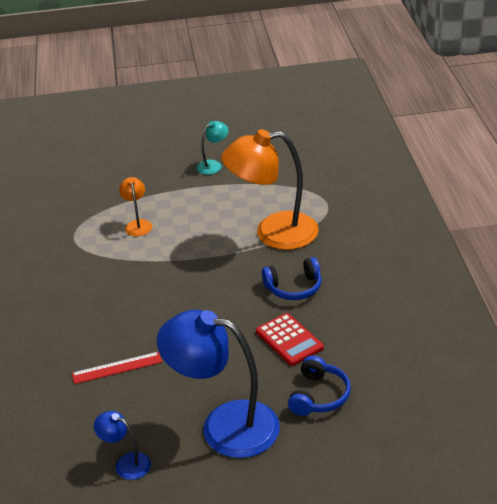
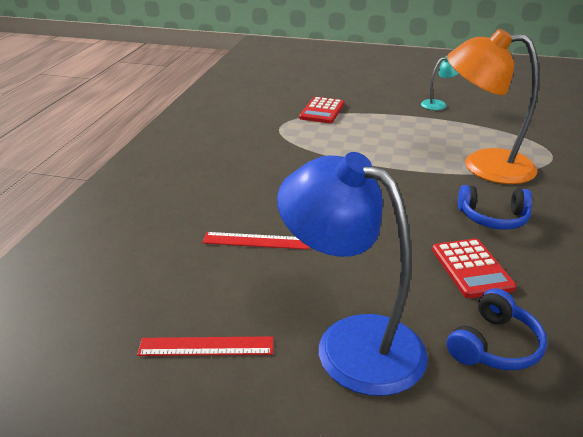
camera: 20 degrees right, 5 degrees down
blue lamp [94,411,151,480] -> red ruler [137,336,273,356]
orange lamp [119,177,152,236] -> none
none -> red calculator [299,97,344,123]

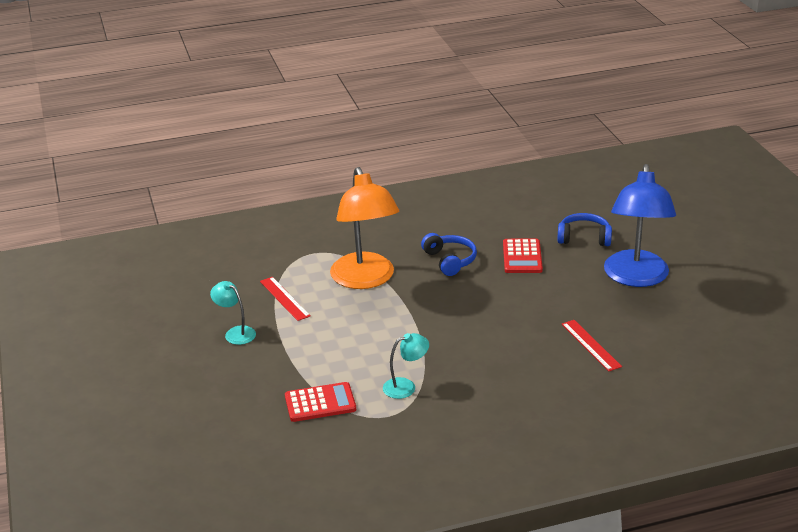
camera: 120 degrees left, 0 degrees up
red ruler [137,336,273,356] -> red ruler moved to [260,277,311,321]
red calculator [432,238,517,298] -> red calculator turned 135 degrees clockwise [503,239,543,273]
none -> turquoise lamp [383,333,429,399]

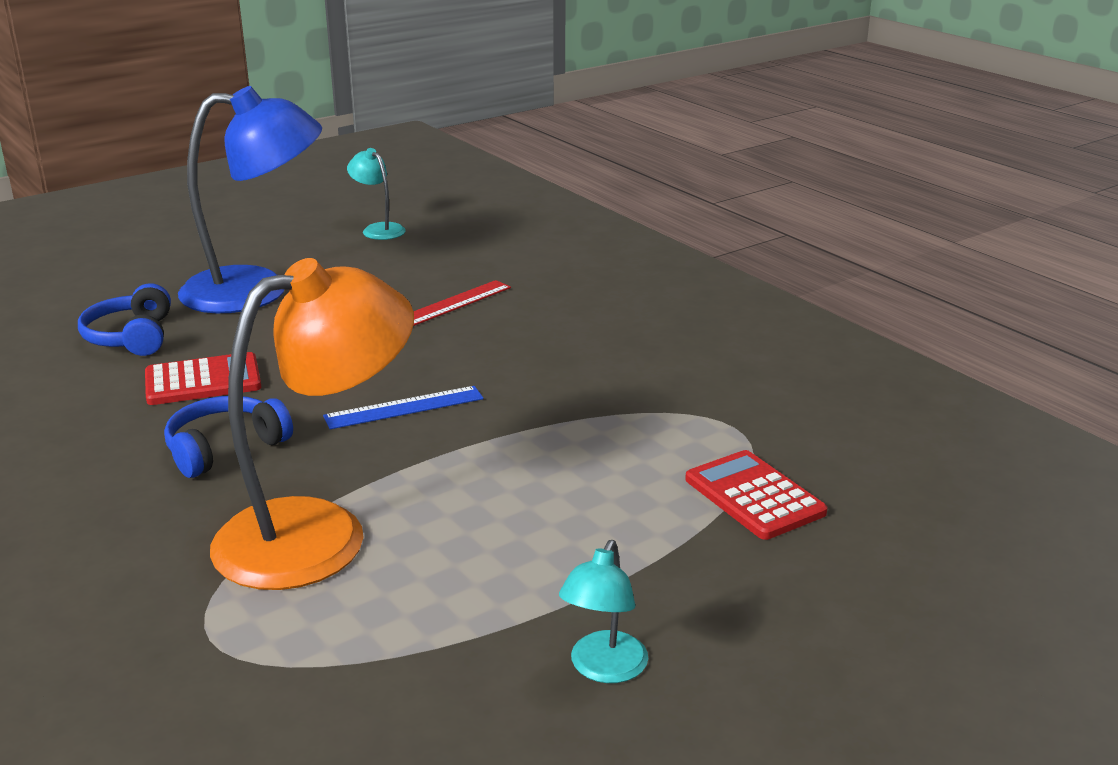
camera: 110 degrees left, 5 degrees down
red ruler [260,277,311,321] -> none
turquoise lamp [383,333,429,399] -> turquoise lamp moved to [347,148,406,240]
none -> blue ruler [323,386,484,429]

